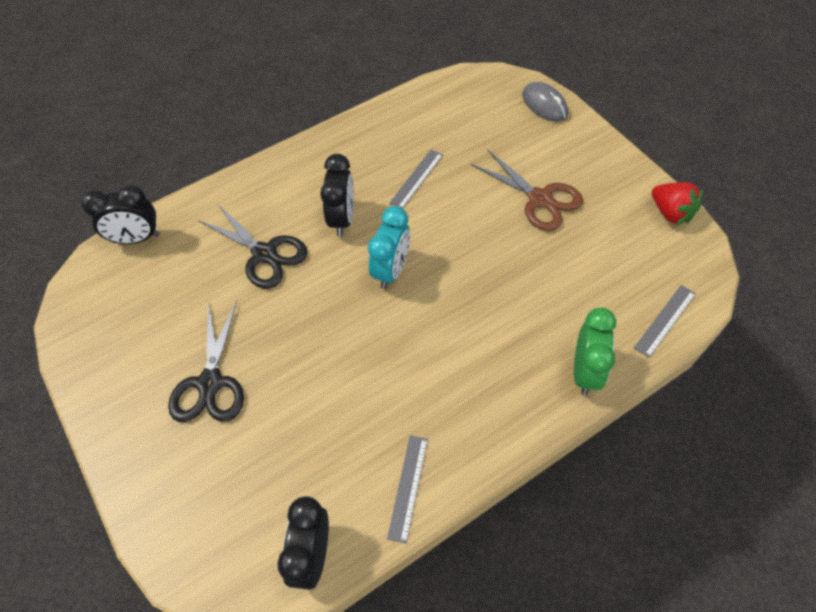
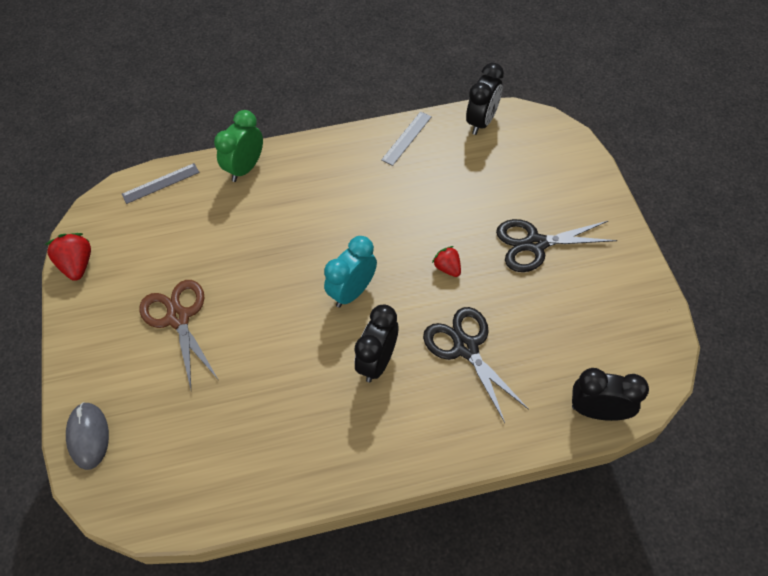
camera: 160 degrees left, 0 degrees up
black scissors [168,301,244,422] -> black scissors turned 120 degrees counterclockwise [496,219,617,272]
grey ruler [389,150,443,209] -> none
none -> red strawberry [432,246,461,277]

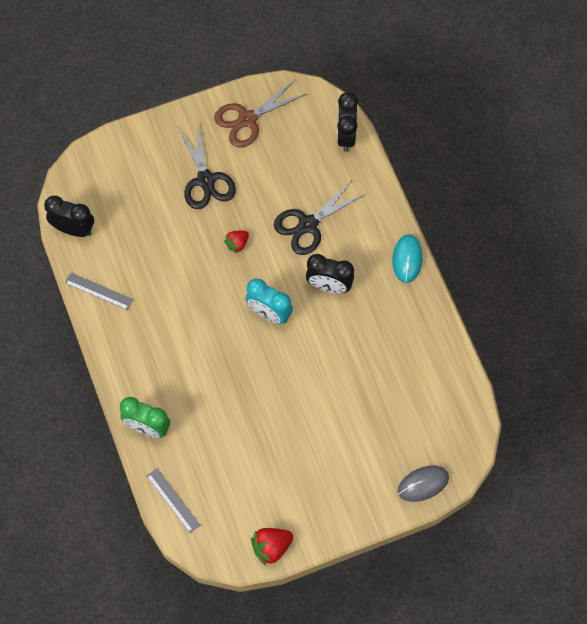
camera: 100 degrees left, 10 degrees up
brown scissors [139,280,218,389] -> brown scissors moved to [214,80,307,148]
none -> turquoise mouse [393,234,423,283]

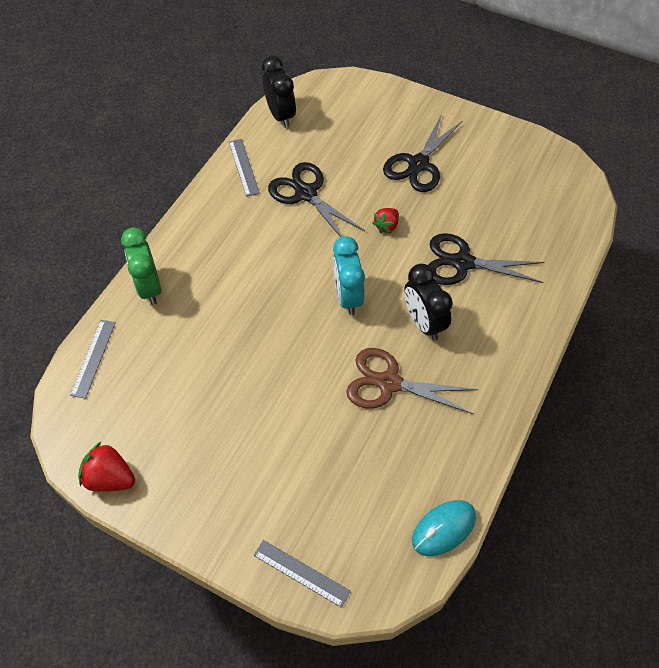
camera: 50 degrees right, 10 degrees down
brown scissors [214,80,307,148] -> brown scissors moved to [346,348,478,414]
red strawberry [224,231,249,254] -> red strawberry turned 60 degrees counterclockwise [372,208,399,234]
black clock [337,92,358,152] -> none
turquoise mouse [393,234,423,283] -> turquoise mouse moved to [412,500,476,556]
grey mouse [398,466,449,502] -> grey ruler [254,540,351,608]
none -> black scissors [268,162,365,237]

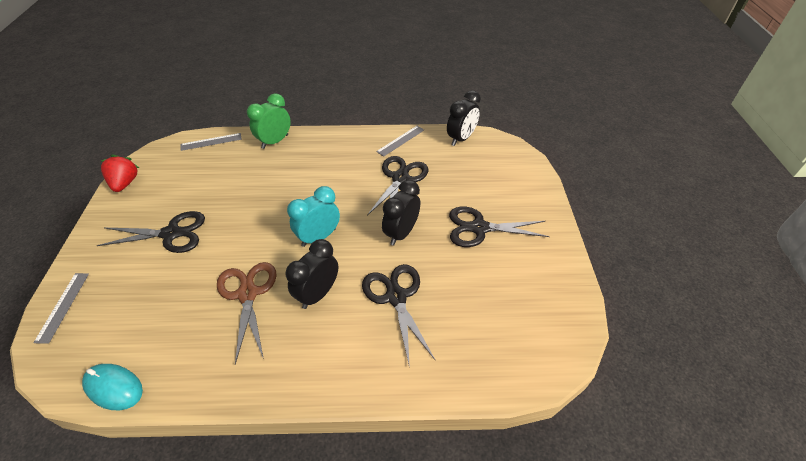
camera: 60 degrees right, 10 degrees down
red strawberry [372,208,399,234] -> black clock [382,180,420,246]
none -> black scissors [97,211,205,253]

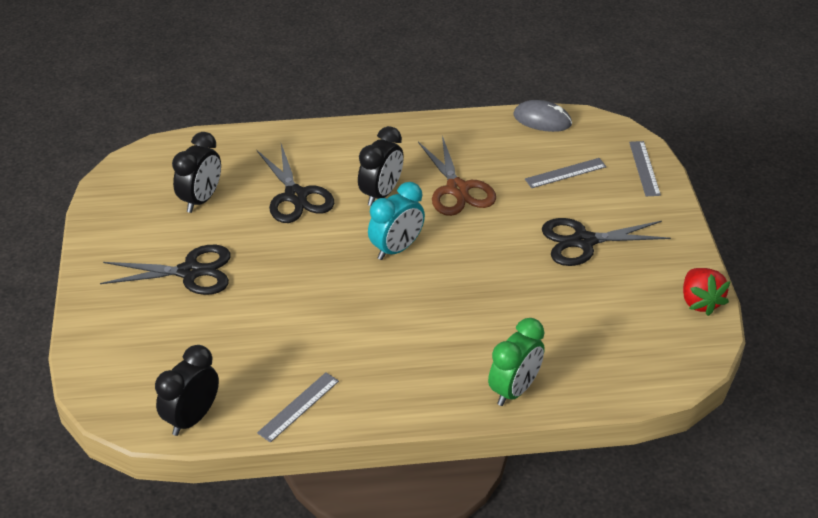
camera: 175 degrees right, 5 degrees down
turquoise mouse [82,364,143,410] -> grey mouse [513,100,572,132]
grey ruler [181,133,242,151] -> grey ruler moved to [525,158,607,188]
black scissors [367,156,428,215] -> none
black clock [382,180,420,246] -> black clock moved to [172,132,221,213]

